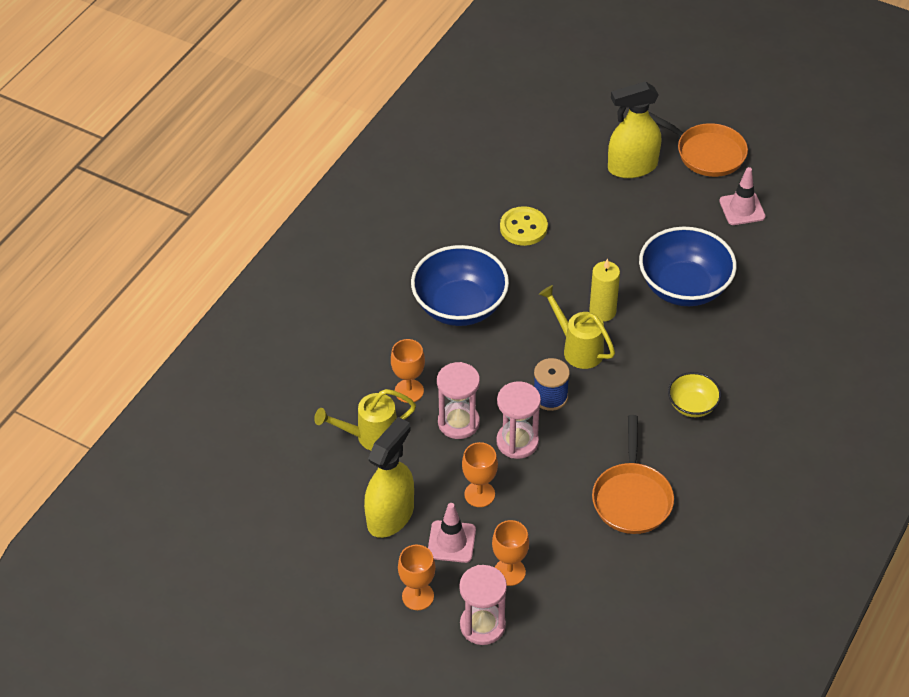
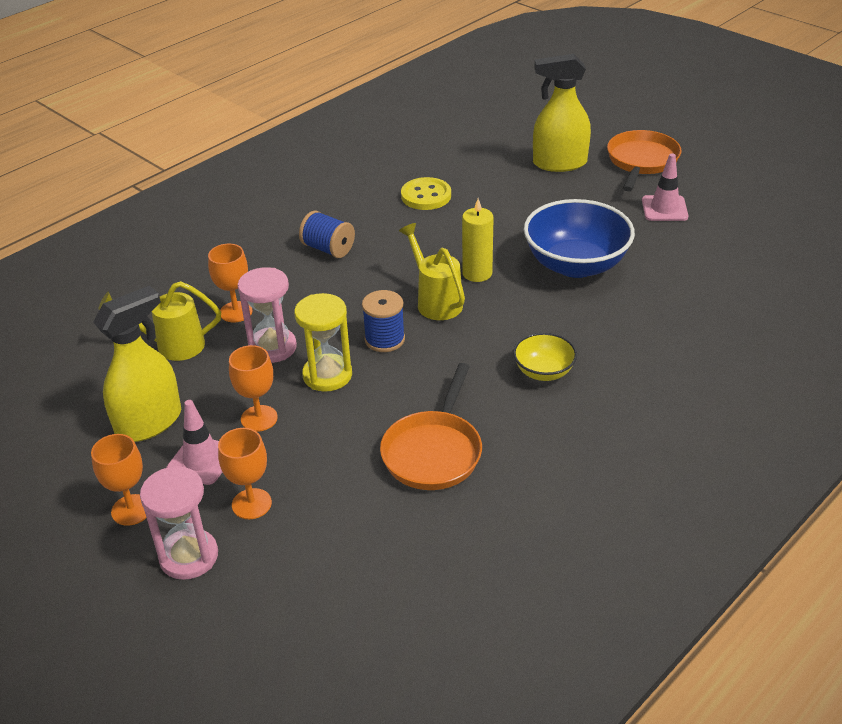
camera: 15 degrees right, 10 degrees down
blue bowl [411,245,509,326] -> blue spool [299,211,355,258]
pink hourglass [496,381,541,459] -> yellow hourglass [294,293,352,392]
orange pan [648,111,748,177] -> orange pan turned 120 degrees counterclockwise [607,130,682,191]

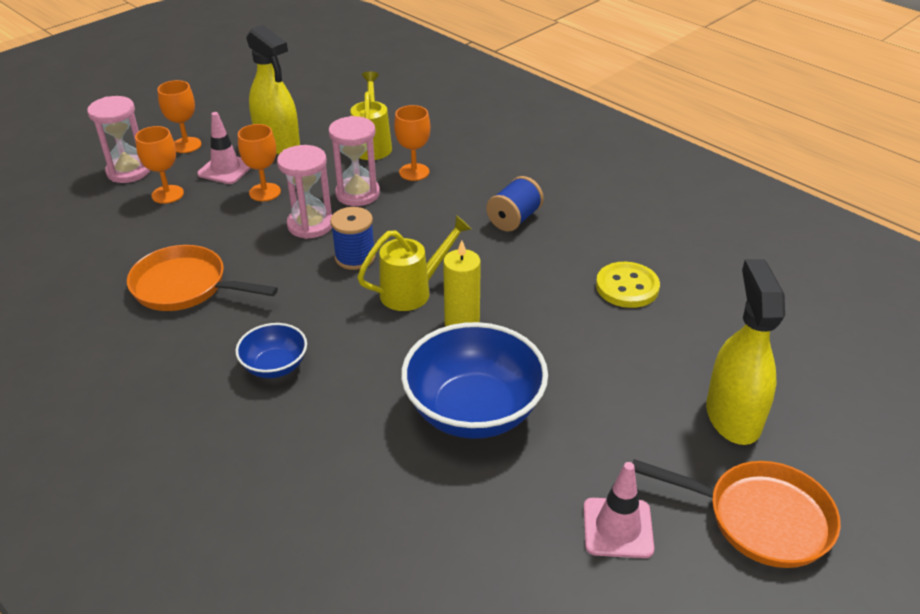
camera: 90 degrees right, 0 degrees up
yellow hourglass [294,293,352,392] -> pink hourglass [277,145,332,239]
yellow bowl [513,333,577,381] -> blue bowl [235,323,307,378]

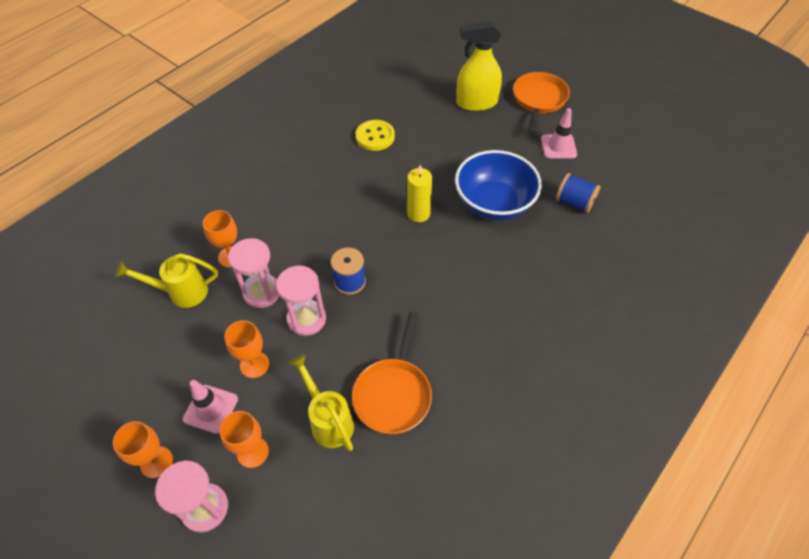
camera: 95 degrees left, 15 degrees up
blue bowl [235,323,307,378] -> none
yellow spray bottle [246,25,300,155] -> none
yellow watering can [357,215,471,311] -> yellow watering can moved to [289,354,354,451]
blue spool [486,176,544,232] -> blue spool moved to [556,173,601,213]

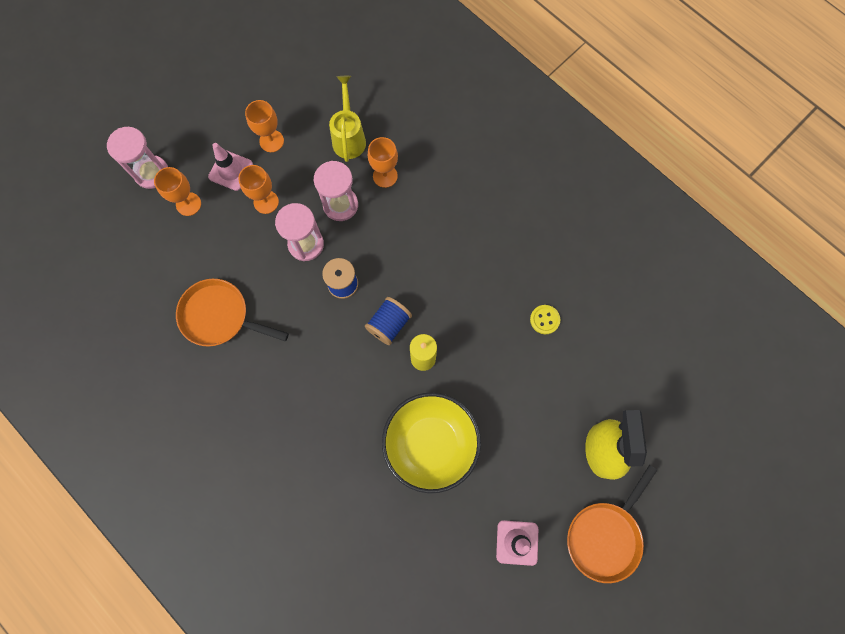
camera: 95 degrees right, 20 degrees up
orange goblet [113,421,173,478] -> orange goblet moved to [245,100,284,152]
yellow watering can [289,354,354,451] -> none
yellow button [355,120,395,151] -> yellow button [530,305,560,334], size x0.64
blue bowl [455,150,542,221] -> yellow bowl [382,393,481,493]
orange pan [513,72,570,134] -> orange pan turned 105 degrees clockwise [567,465,657,583]
blue spool [556,173,601,213] -> blue spool moved to [365,297,412,345]

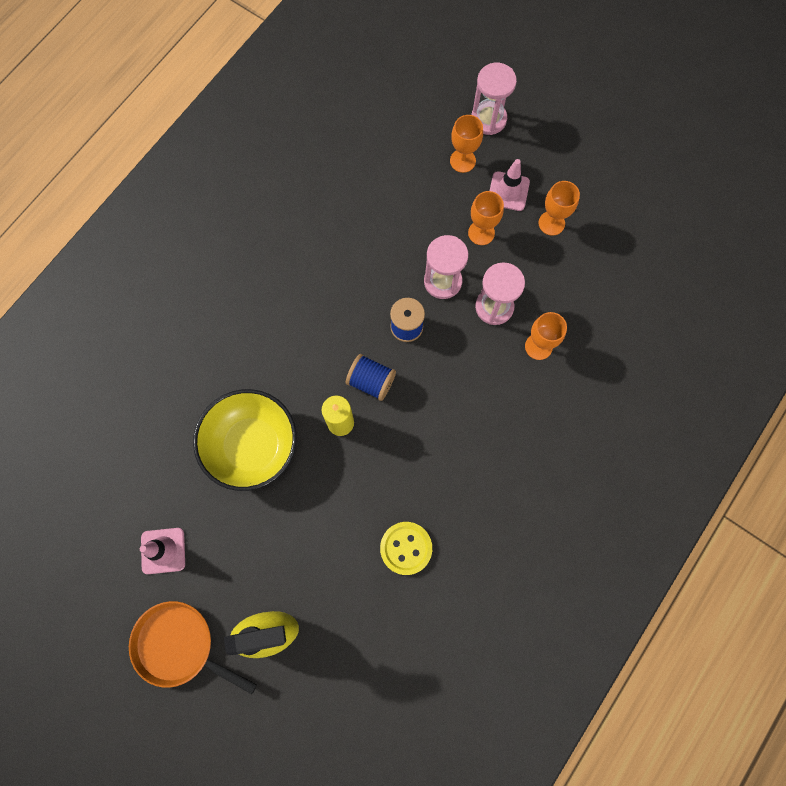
camera: 80 degrees right, 0 degrees up
orange pan [176,279,289,347] -> none
yellow watering can [329,76,366,162] -> none
yellow button [530,305,560,334] -> yellow button [380,522,432,575], size x1.55

